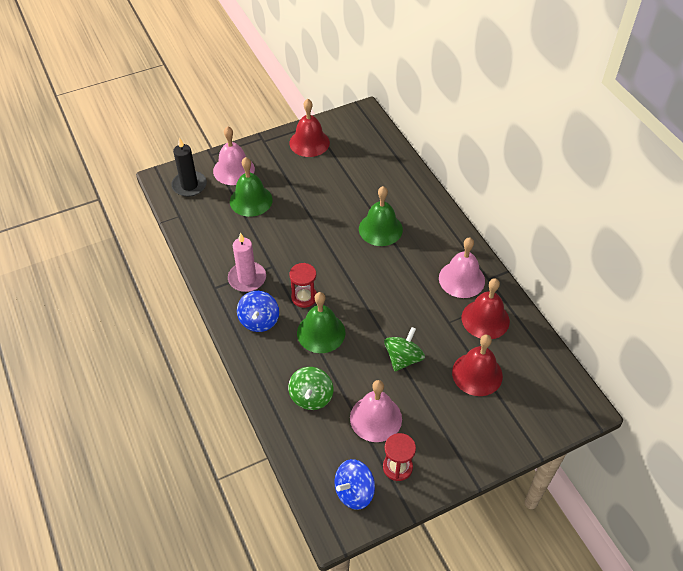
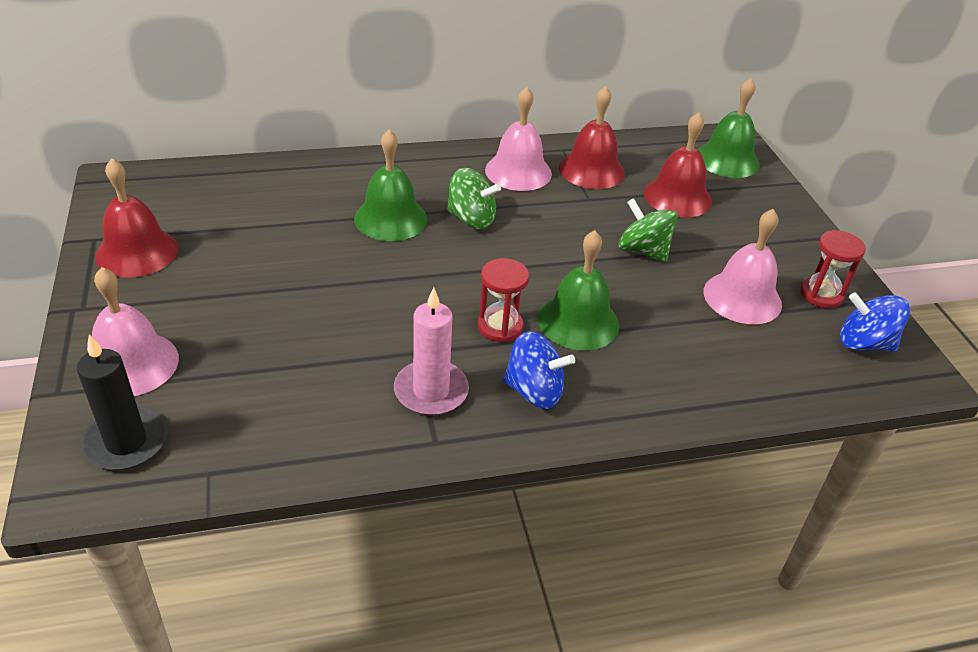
camera: 80 degrees left, 10 degrees down
green bell [230,157,273,217] -> green bell moved to [698,78,760,178]
green spinning top [288,367,333,410] -> green spinning top moved to [447,168,501,229]
blue spinning top [334,459,375,510] -> blue spinning top turned 135 degrees clockwise [840,292,910,352]

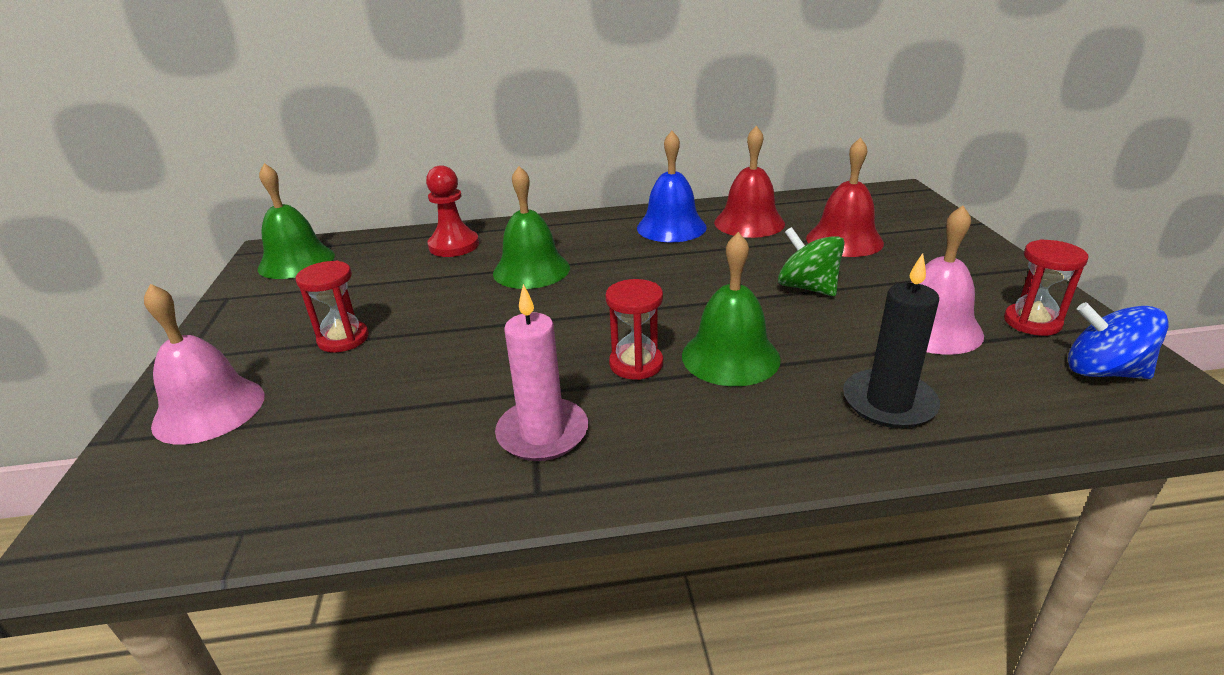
camera: 10 degrees right, 10 degrees down
black candle [77,334,168,470] -> black candle moved to [843,253,940,428]
red bell [95,158,178,278] -> none
green spinning top [447,168,501,229] -> none
pink bell [485,87,552,191] -> blue bell [637,131,707,242]
blue spinning top [503,331,575,409] -> none
green bell [698,78,760,178] -> green bell moved to [258,163,335,279]
none -> red hourglass [296,261,369,353]
none -> red pawn [426,165,479,257]

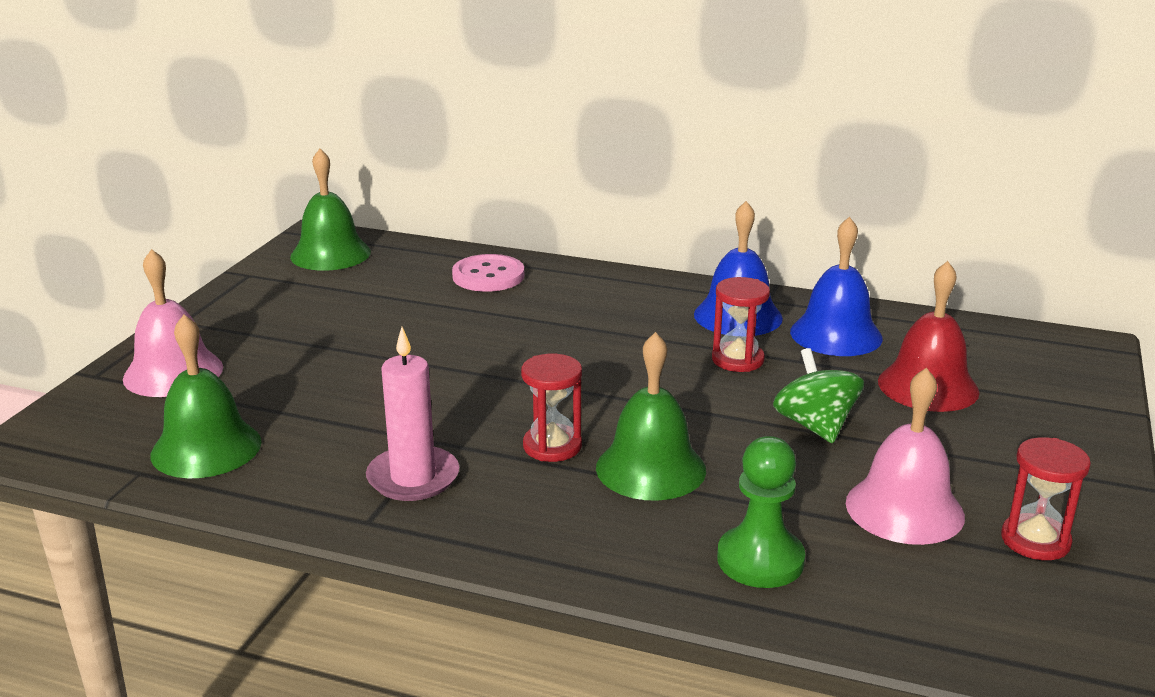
camera: 25 degrees right, 5 degrees down
red hourglass [296,261,369,353] -> red hourglass moved to [712,277,770,372]
red pawn [426,165,479,257] -> pink button [452,254,524,292]
green bell [493,166,570,289] -> green bell moved to [150,315,261,478]
red bell [714,126,785,238] -> blue bell [790,216,883,356]
black candle [843,253,940,428] -> green pawn [717,436,805,588]
blue spinning top [1068,302,1169,379] -> none

